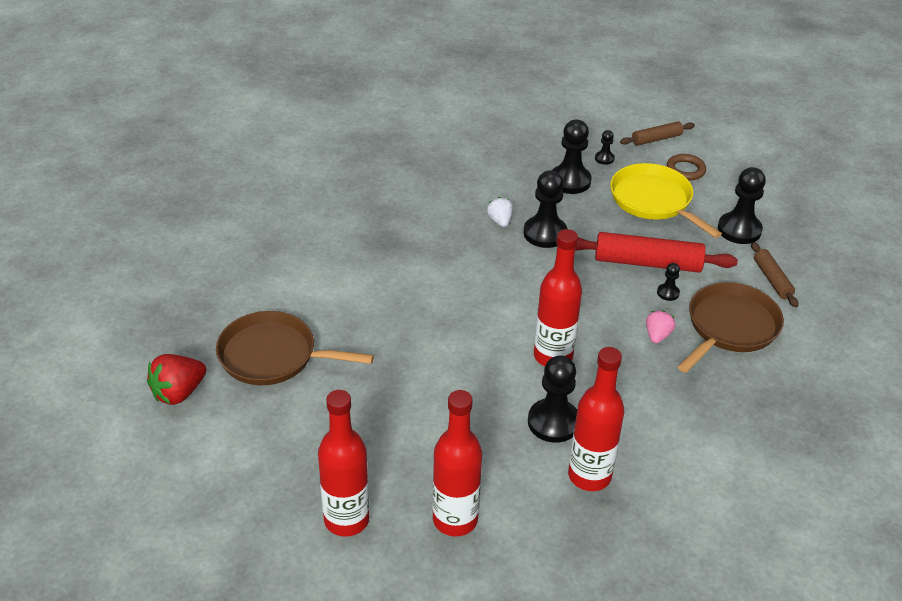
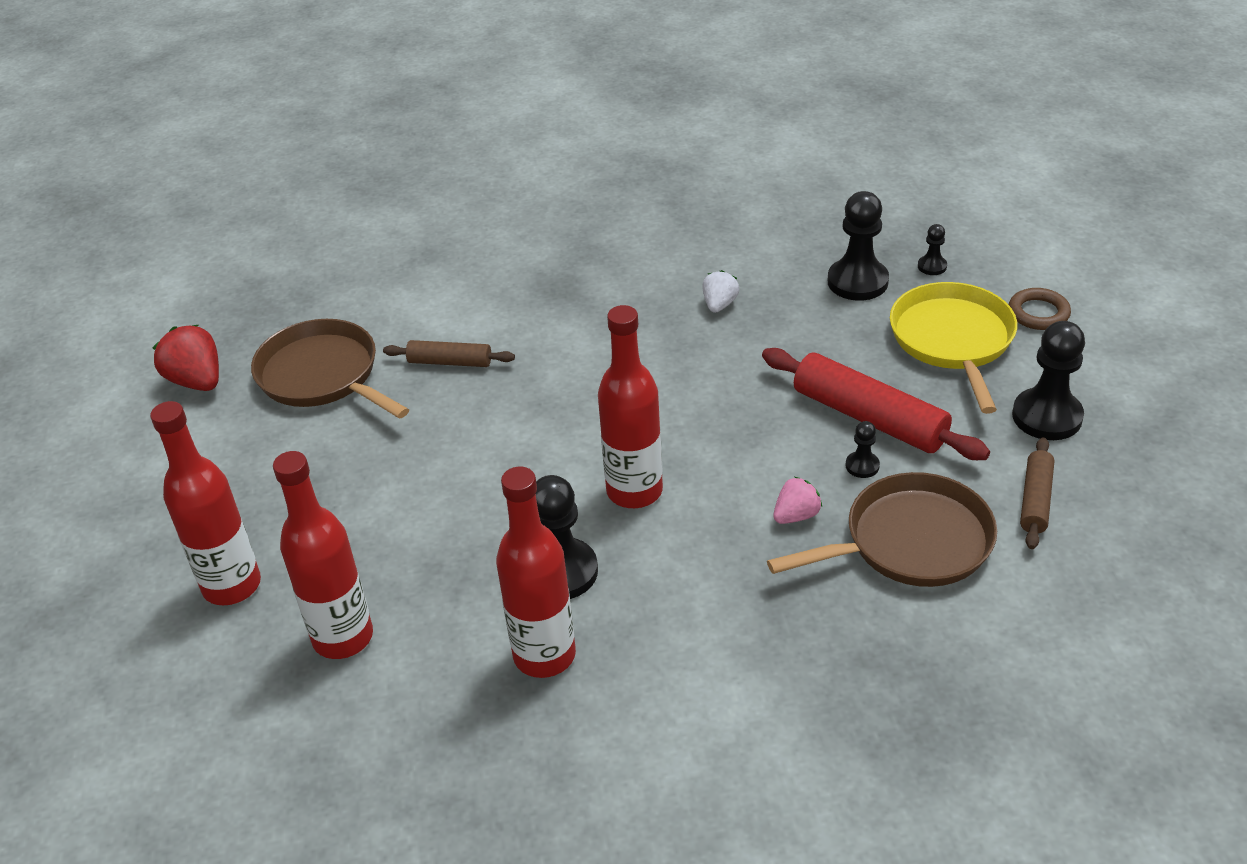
camera: 35 degrees right, 0 degrees up
red strawberry [147,354,206,405] -> red strawberry turned 60 degrees clockwise [153,324,219,391]
black pawn [523,170,567,248] -> none
brown rolling pin [620,121,695,146] -> brown rolling pin moved to [383,340,515,367]

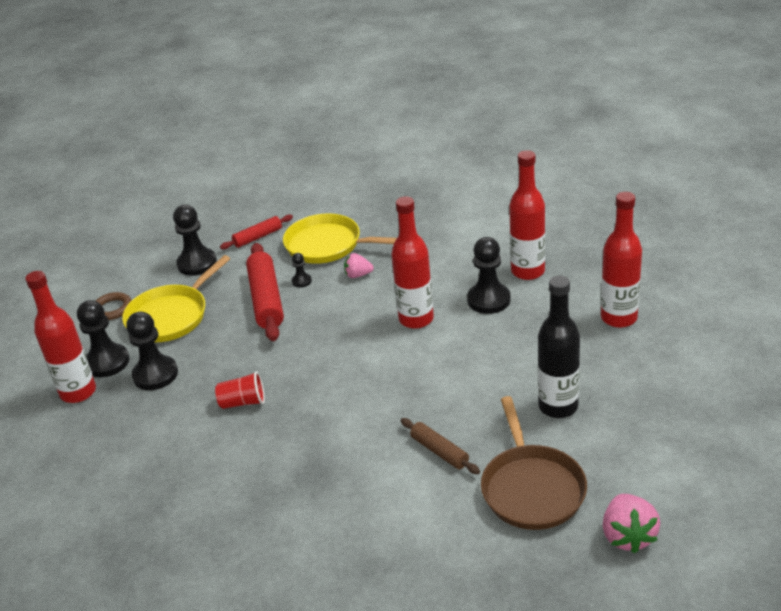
camera: 140 degrees left, 5 degrees down
red bottle [150,401,261,605] -> red bottle moved to [25,271,96,403]
red strawberry [153,324,219,391] -> pink strawberry [603,494,660,554]
white strawberry [702,270,739,313] -> red cup [215,371,265,409]
brown pan [767,472,997,587] -> yellow pan [283,213,397,264]
black pawn [918,224,947,275] -> black pawn [77,300,130,377], size x2.08
brown rolling pin [1020,437,1054,549] -> red rolling pin [220,214,293,249]
none -> black bottle [538,276,580,418]

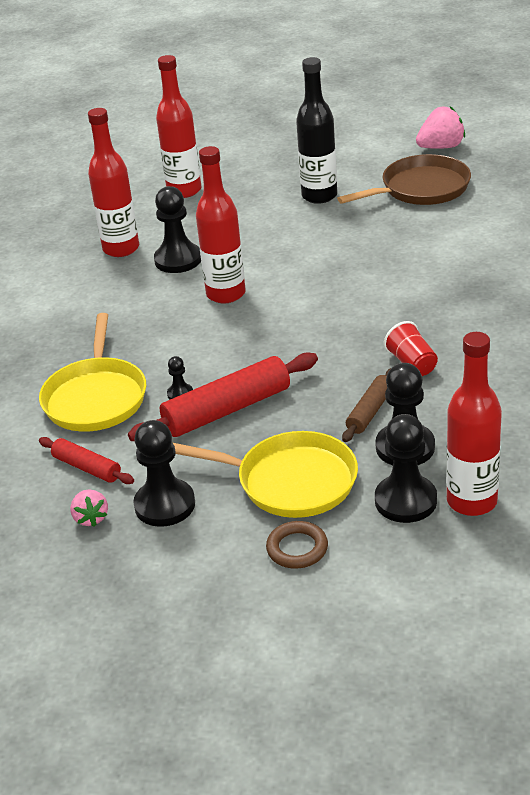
camera: 110 degrees left, 0 degrees up
pink strawberry [344,253,374,278] -> pink strawberry moved to [70,490,108,527]
brown rolling pin [401,418,480,474] -> brown rolling pin moved to [342,368,391,442]

